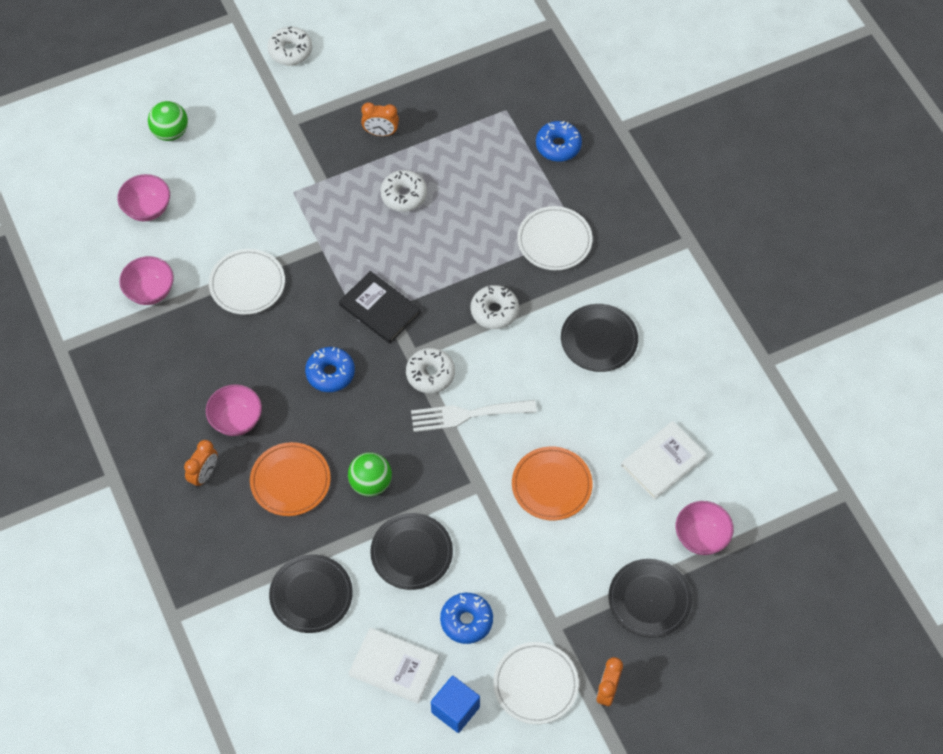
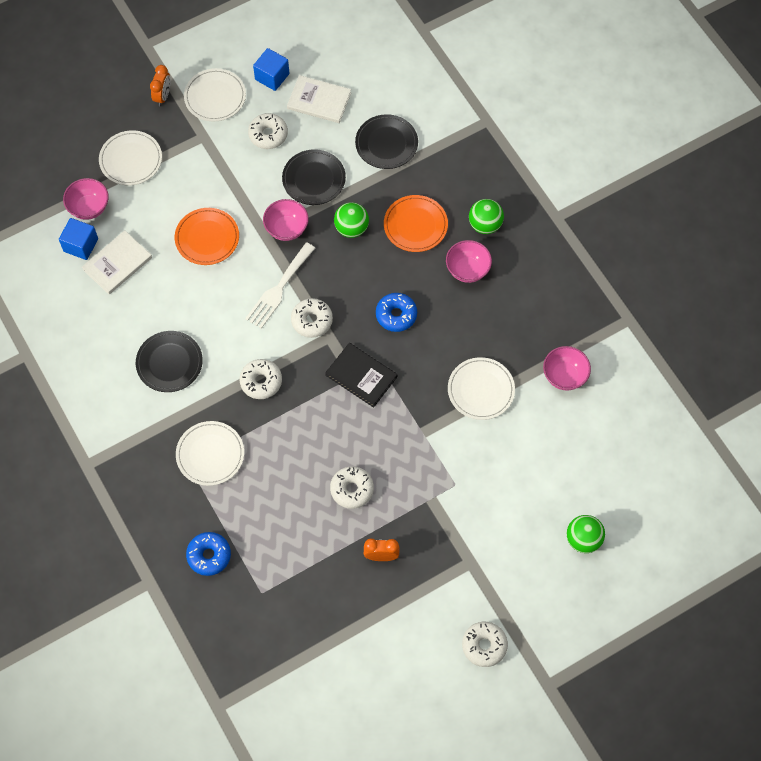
camera: 175 degrees right, 5 degrees up
pink bowl [117,174,170,221] -> pink bowl moved to [263,199,309,241]
orange clock [184,440,218,488] -> green ball [469,199,504,234]
white fork [411,400,537,432] -> white fork turned 135 degrees clockwise [245,242,315,329]
blue donut [440,593,493,644] -> white donut [248,113,288,149]
black plate [608,559,692,638] -> white plate [99,130,162,185]
none -> blue cube [59,218,98,260]

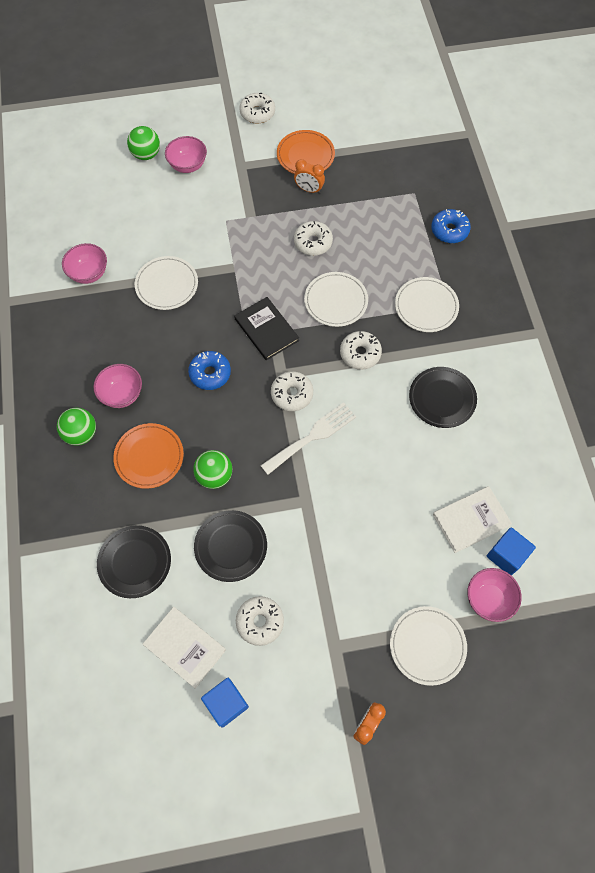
camera: 160 degrees left, 0 degrees up
orange plate [175,208,239,265] -> orange plate moved to [277,130,335,174]
white plate [184,68,246,122] -> white plate moved to [304,272,368,327]
pink bowl [263,199,309,241] -> pink bowl moved to [165,136,207,173]

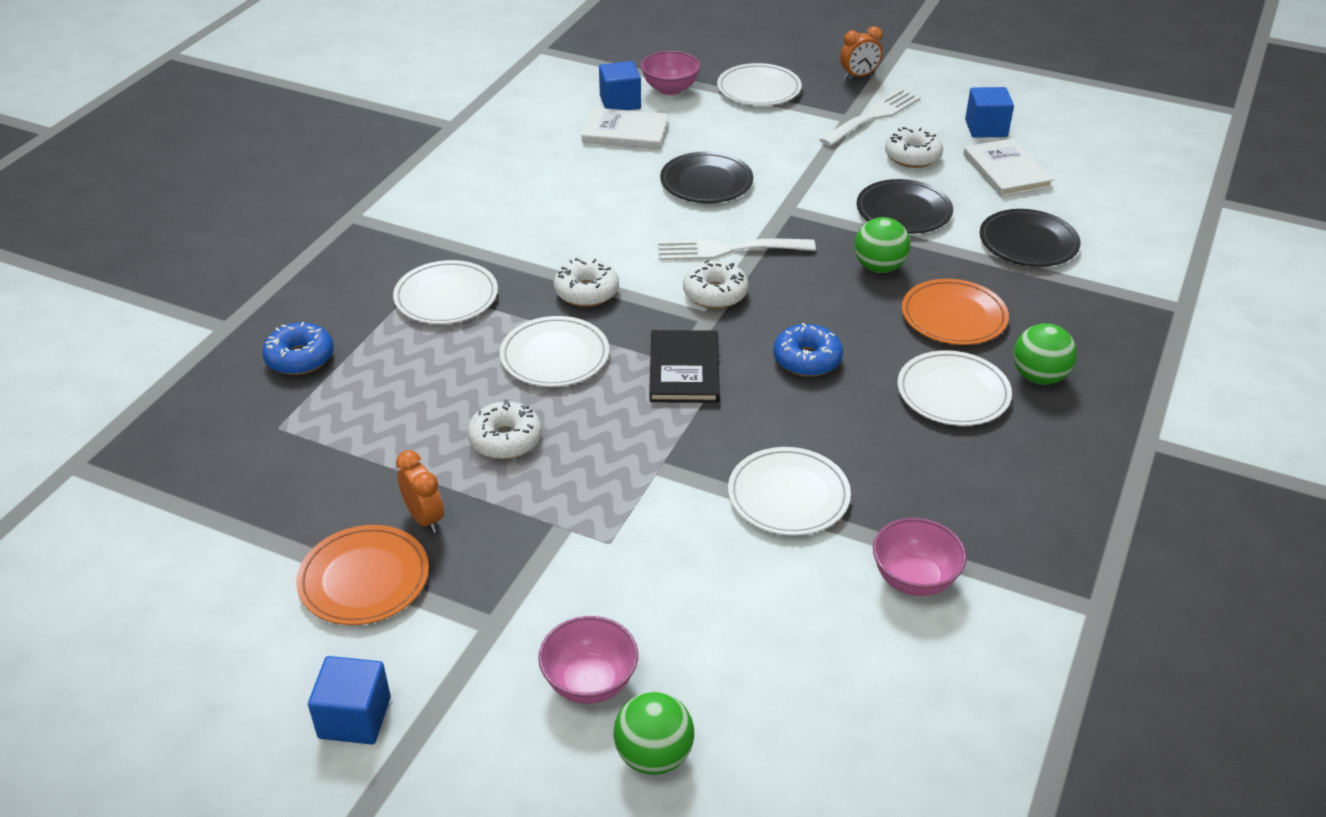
camera: 145 degrees left, 25 degrees down
pink bowl [94,364,142,408] -> white plate [898,350,1012,426]
white donut [239,93,275,124] -> blue cube [308,656,391,745]
black plate [409,367,477,428] -> black plate moved to [660,152,753,203]
none -> white fork [819,89,921,146]

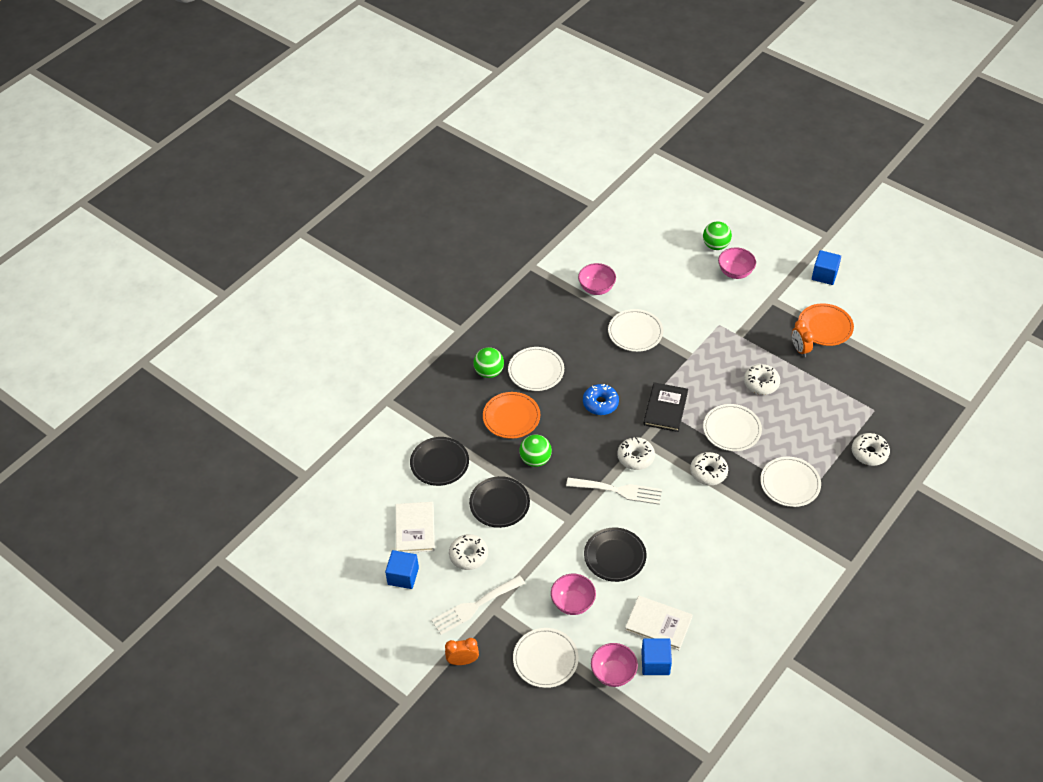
camera: 165 degrees left, 10 degrees up
blue donut [262,322,334,375] -> white donut [852,433,890,466]
none -> pink bowl [551,574,596,615]

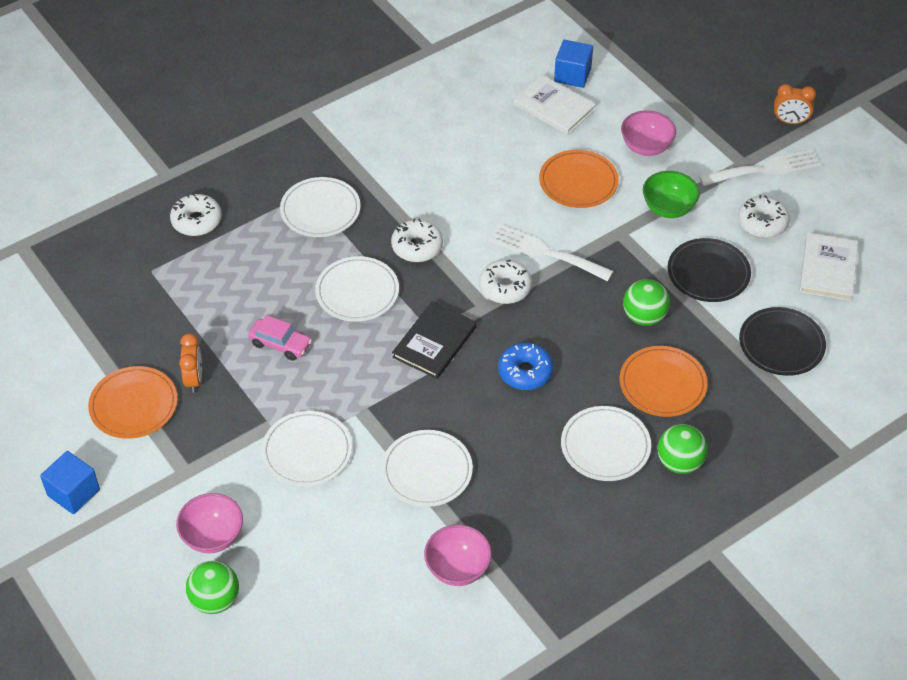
camera: 165 degrees left, 0 degrees up
blue cube [385,550,419,589] -> none
white plate [513,628,579,688] -> white plate moved to [262,411,352,486]
black plate [584,527,646,582] -> orange plate [539,150,619,208]
pink bowl [591,643,638,687] -> none
white donut [744,364,780,395] -> pink car [248,315,312,361]
none -> green bowl [643,171,700,218]

